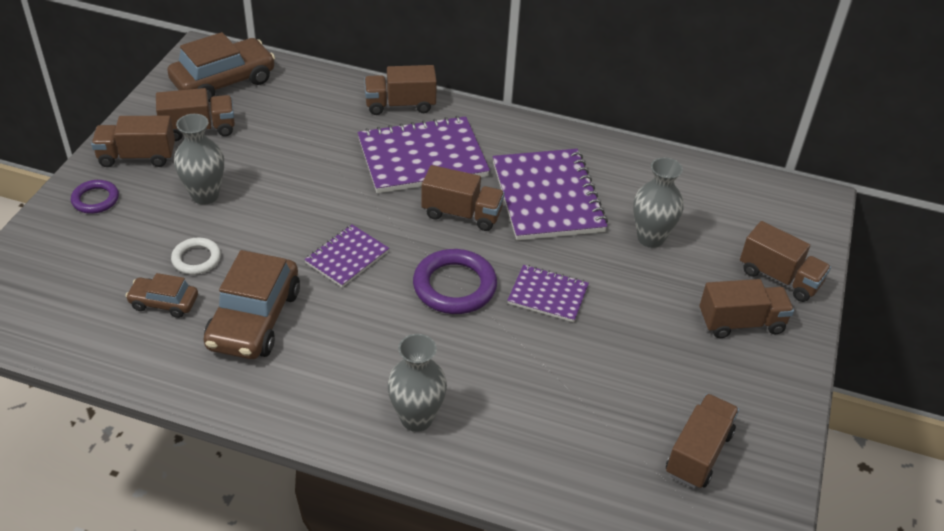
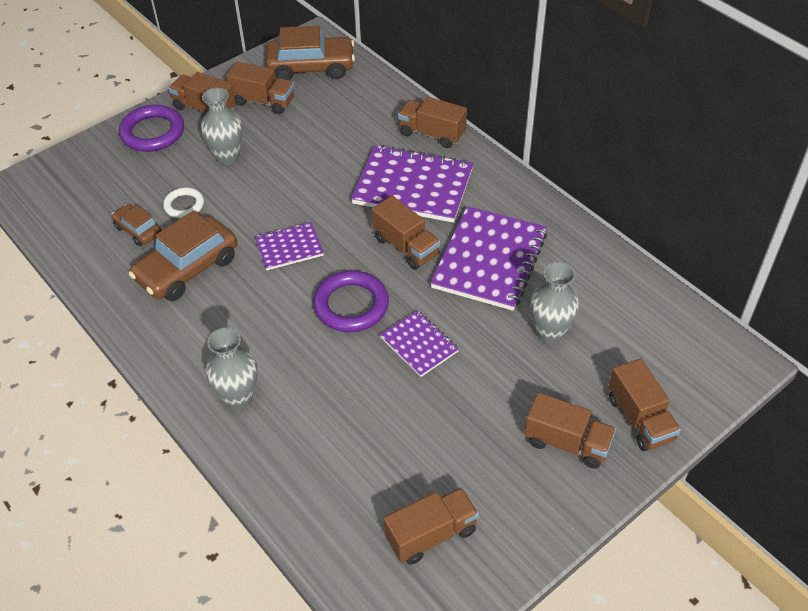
camera: 35 degrees right, 5 degrees up
purple ring [71,180,119,214] -> purple ring [119,105,184,152], size x1.71

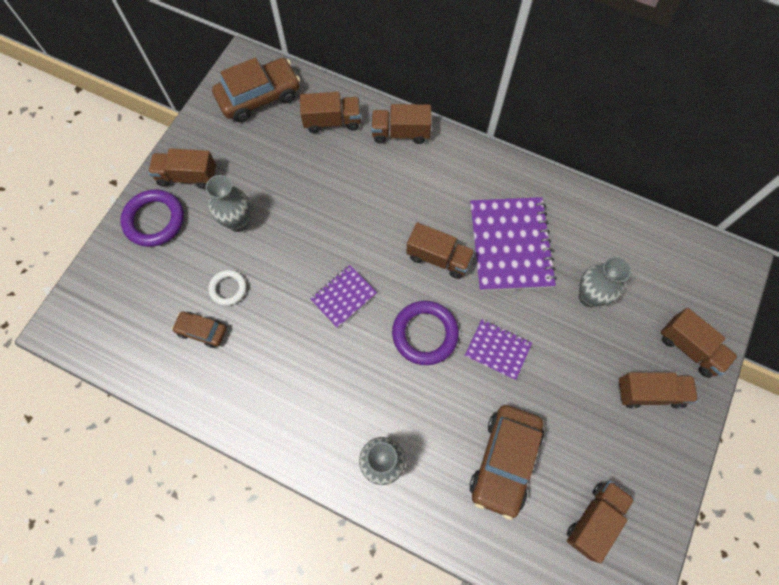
camera: 25 degrees left, 20 degrees up
brown car [129,211,237,301] -> brown car moved to [470,405,544,520]
brown truck [226,61,295,114] -> brown truck moved to [300,92,361,133]
purple notebook [351,145,473,223] -> none

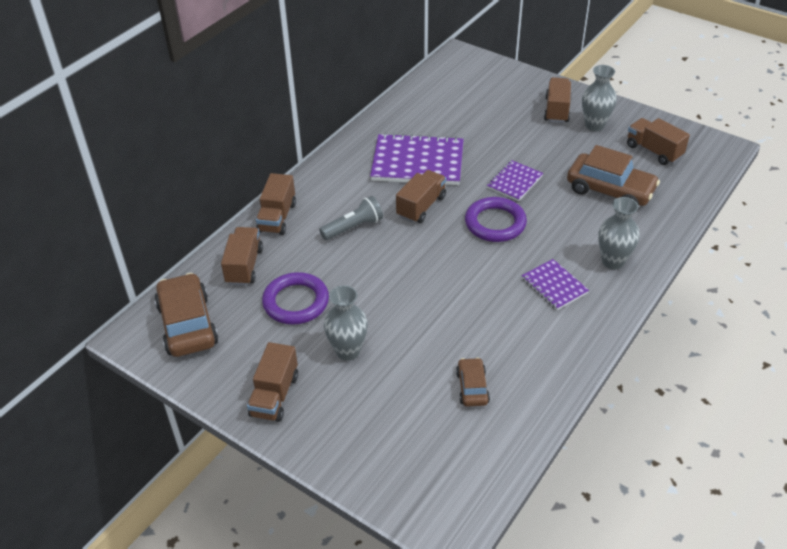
camera: 80 degrees left, 25 degrees down
purple ring [120,189,184,247] -> purple ring moved to [262,272,329,325]
brown car [172,312,227,348] -> brown car turned 150 degrees clockwise [456,357,490,407]
white ring [208,270,247,306] -> none
purple notebook [310,265,377,328] -> purple notebook moved to [522,259,589,310]
grey vase [579,256,631,307] -> grey vase moved to [582,65,617,131]
brown truck [661,308,738,378] -> none
none -> grey flashlight [319,196,383,240]

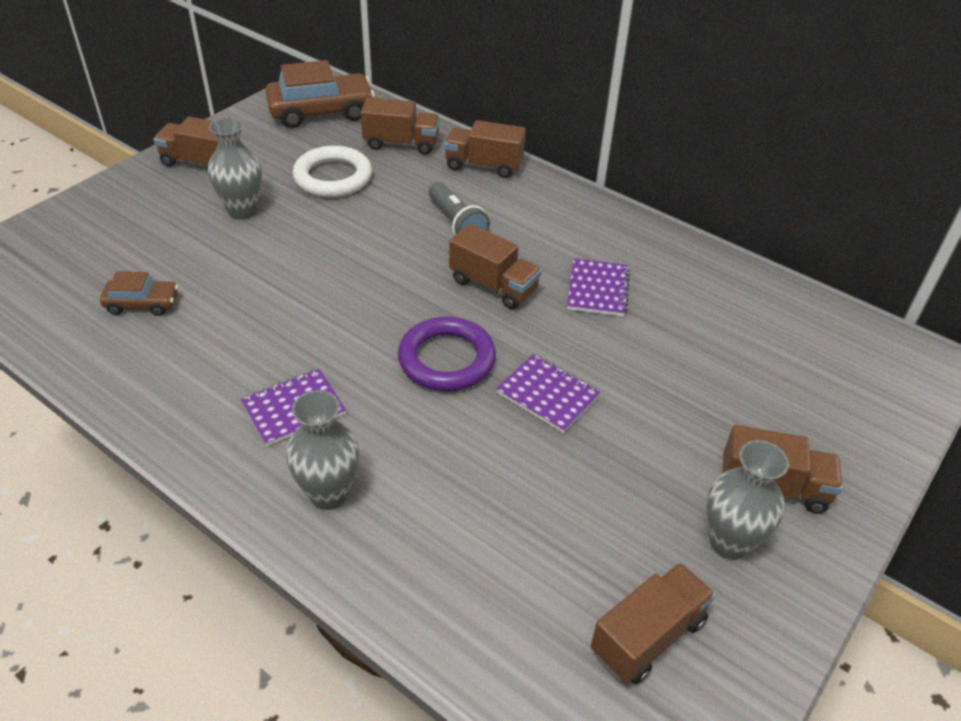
camera: 90 degrees right, 0 degrees up
purple ring [262,272,329,325] -> white ring [293,146,372,197]
purple notebook [370,133,464,185] -> purple notebook [567,258,630,316], size x0.54
brown car [567,145,660,206] -> none

